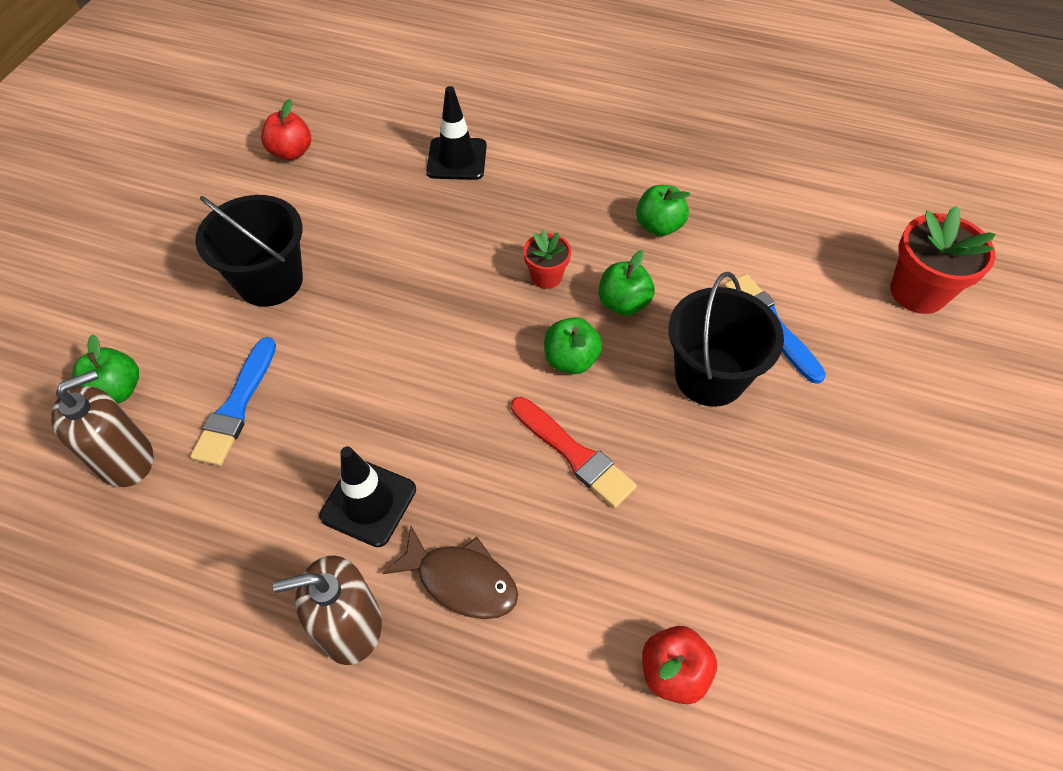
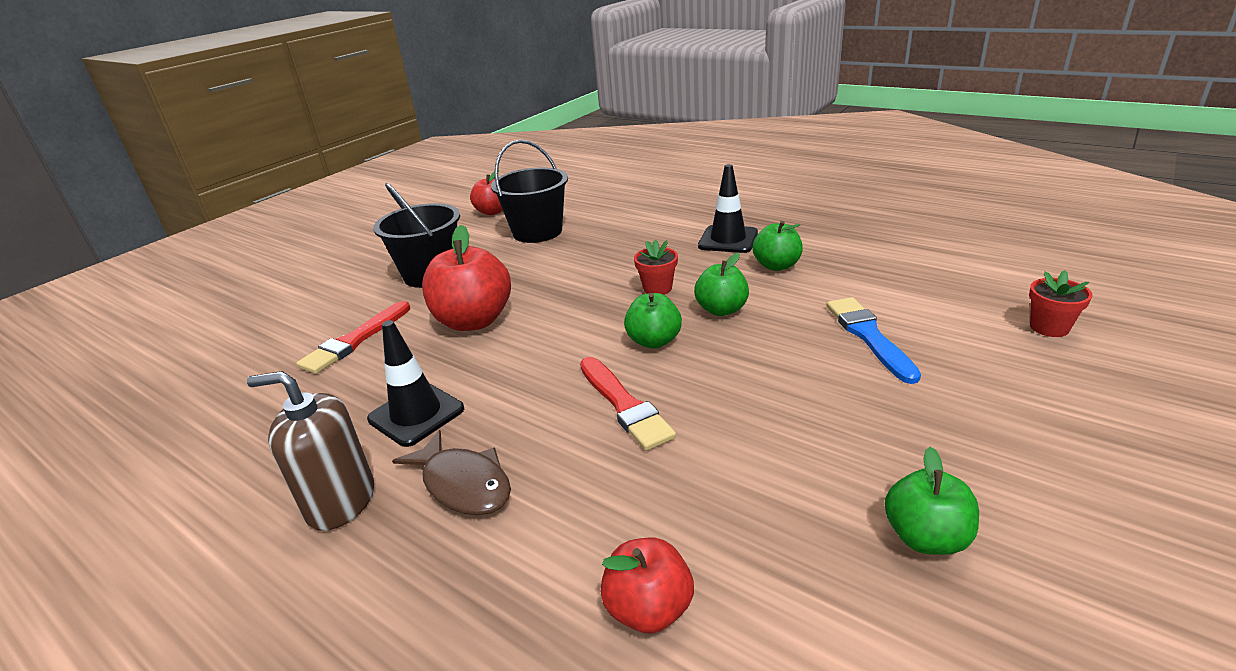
camera: 20 degrees right, 25 degrees down
brown soap dispenser [51,370,154,487] -> none
green apple [72,334,139,404] -> green apple moved to [885,447,979,555]
blue brush [190,337,276,466] -> red brush [296,301,410,374]
black traffic cone [426,86,487,180] -> black traffic cone moved to [698,164,758,253]
black bucket [668,272,784,407] -> black bucket moved to [491,140,568,243]
red flower pot [890,206,996,314] -> red flower pot [1029,270,1092,337], size x0.57
none -> red apple [422,225,511,331]

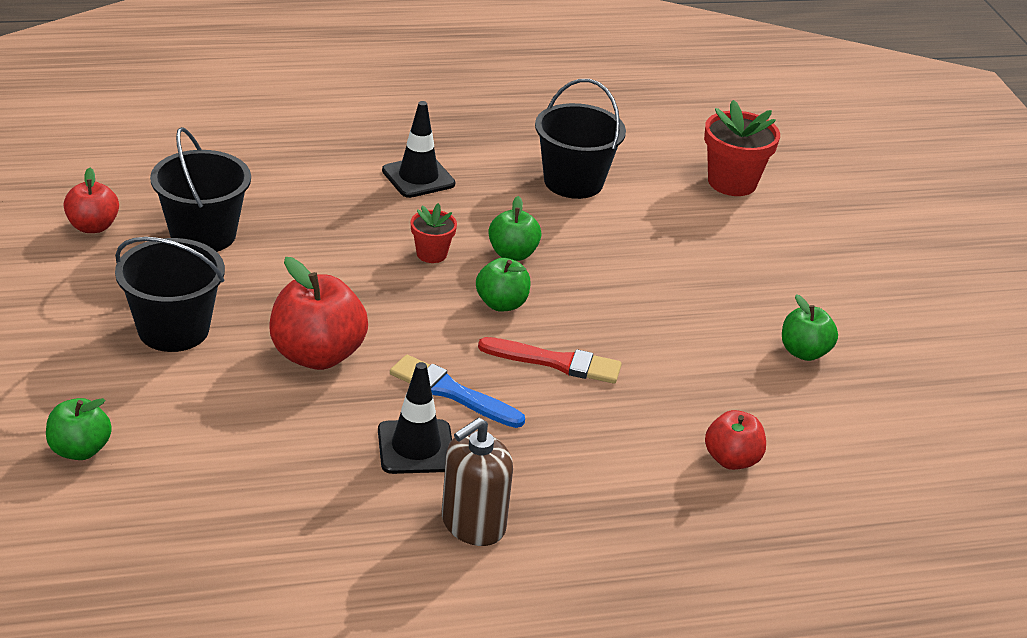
camera: 55 degrees left, 5 degrees up
red brush [296,301,410,374] -> none
brown fish [392,430,511,515] -> none
green apple [752,221,803,271] -> green apple moved to [46,398,112,460]
blue brush [826,297,921,384] -> blue brush moved to [390,355,525,428]
red flower pot [1029,270,1092,337] -> red flower pot [704,100,780,196], size x1.76
none -> black bucket [535,79,626,199]

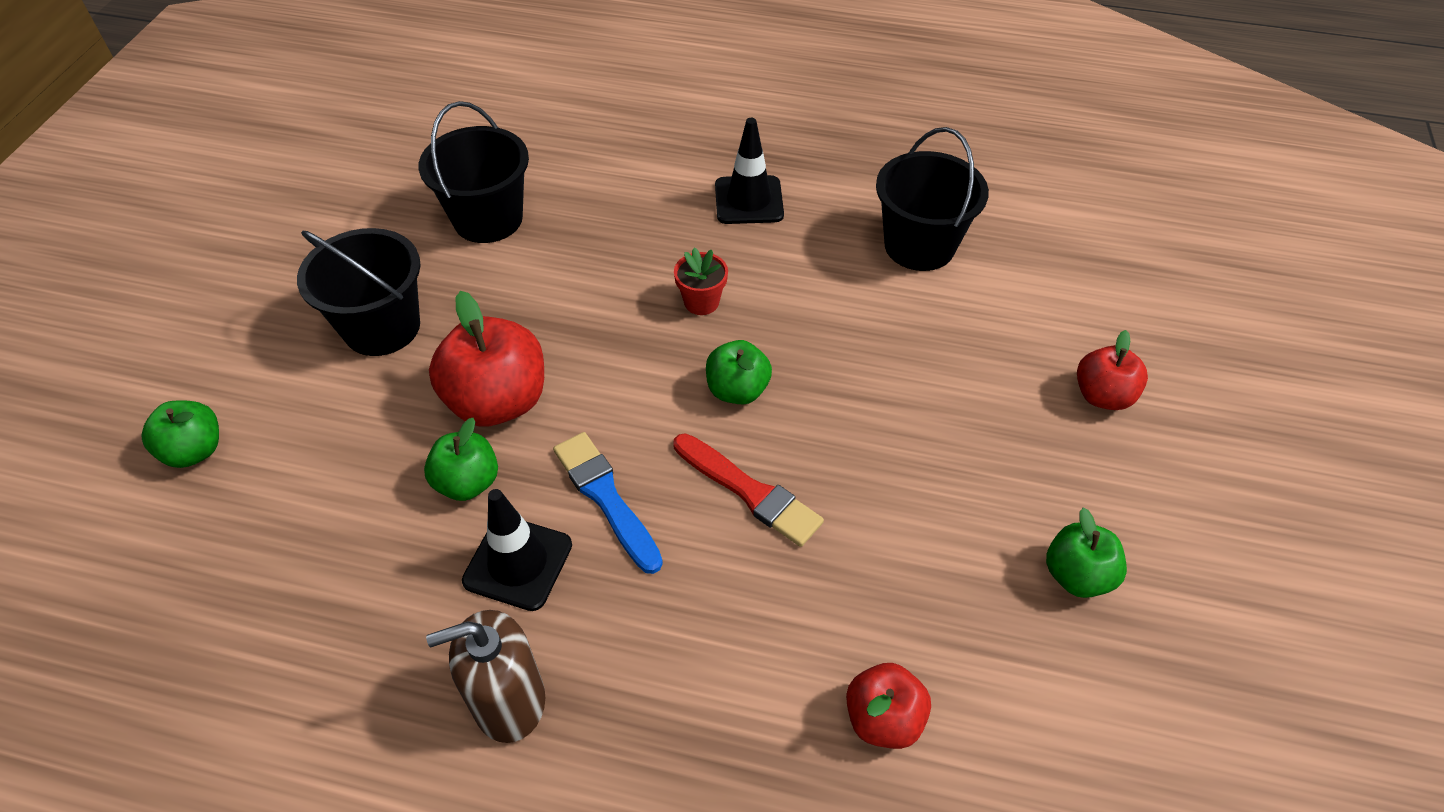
camera: 30 degrees right, 15 degrees up
red apple [63,167,119,233] -> red apple moved to [1077,330,1148,410]
green apple [488,196,541,261] -> green apple moved to [424,418,498,501]
red flower pot [704,100,780,196] -> none

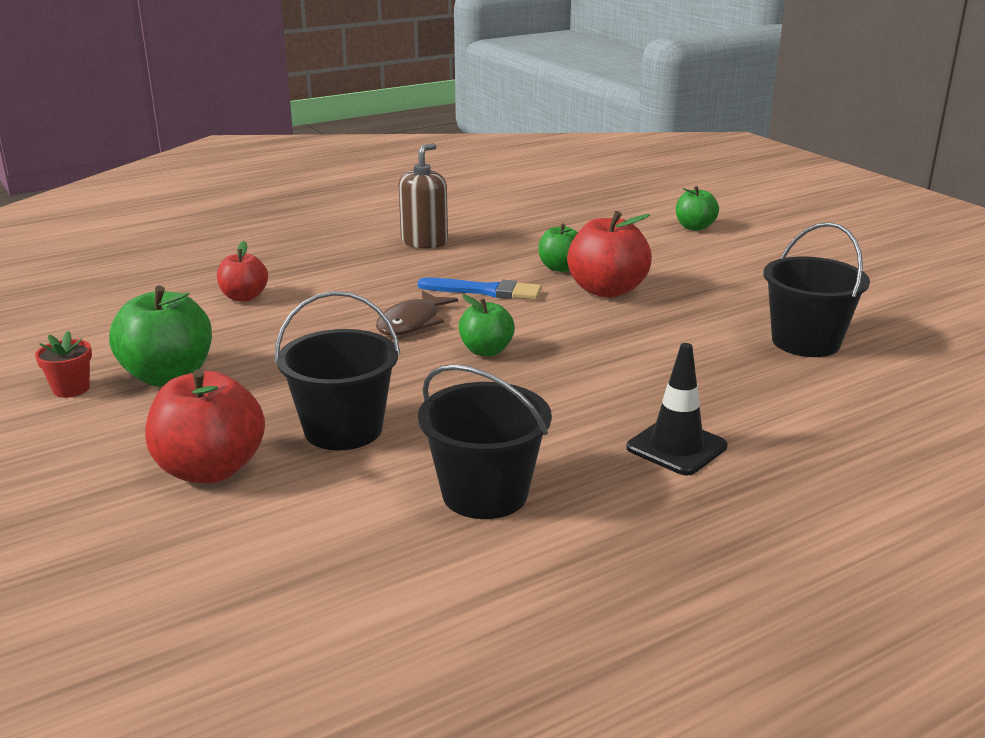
camera: 135 degrees right, 25 degrees down
black bucket [297,228,421,356] -> black bucket moved to [275,291,401,450]
black traffic cone [462,489,572,611] -> none
red brush [673,433,824,547] -> brown fish [376,290,458,335]
red flower pot [674,248,728,315] -> red flower pot moved to [35,331,92,398]
green apple [1046,508,1127,598] -> green apple [109,286,212,386], size x1.66
red apple [1077,330,1148,410] -> red apple [145,369,265,483], size x1.66

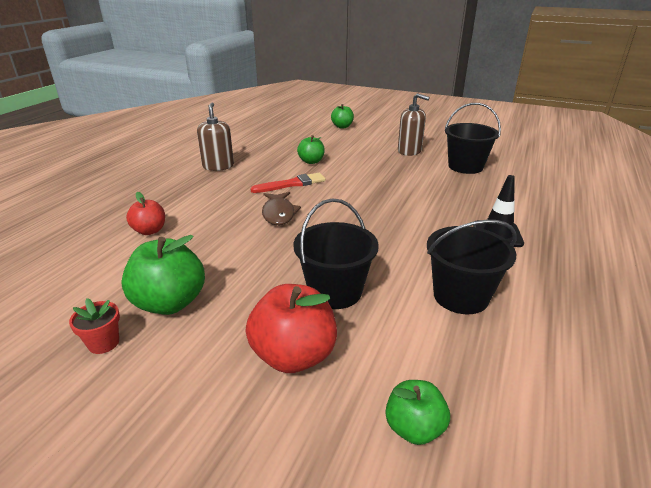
camera: 35 degrees left, 5 degrees up
blue brush [418,278,542,300] -> red brush [250,173,326,193]
green apple [459,295,515,356] -> green apple moved to [385,380,450,445]
red apple [567,211,652,298] -> none
none -> brown soap dispenser [398,93,430,156]

